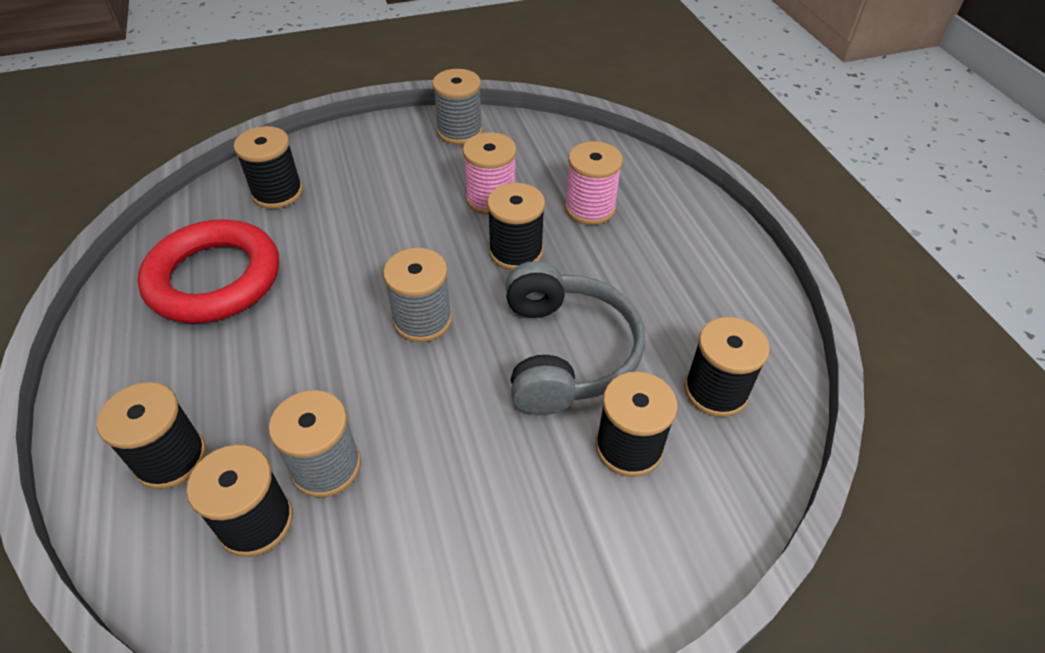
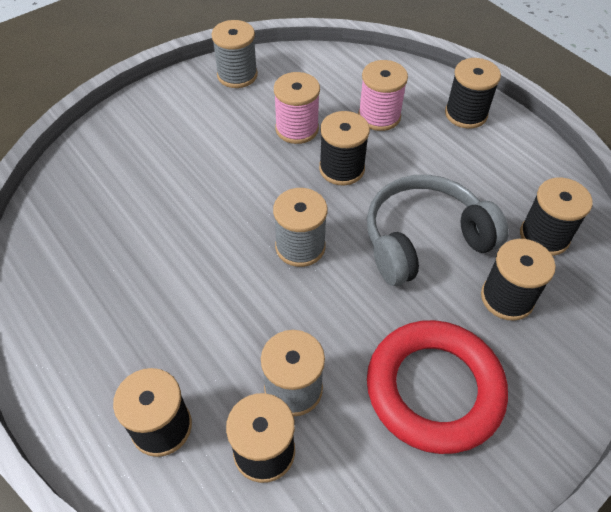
camera: 20 degrees left, 5 degrees up
red ring [138,219,279,323] -> red ring moved to [367,320,508,454]
black spool [234,126,303,209] -> black spool moved to [445,58,501,129]
grey headphones [506,261,645,415] -> grey headphones turned 90 degrees counterclockwise [367,175,509,286]

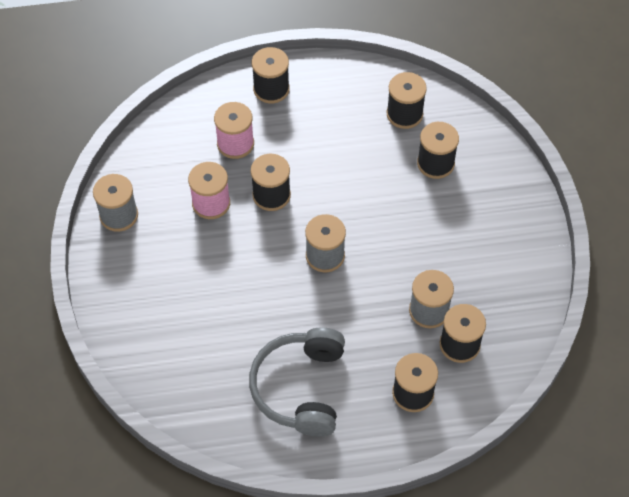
camera: 60 degrees left, 5 degrees up
grey headphones [367,175,509,286] -> grey headphones moved to [249,327,345,437]
red ring [367,320,508,454] -> none

